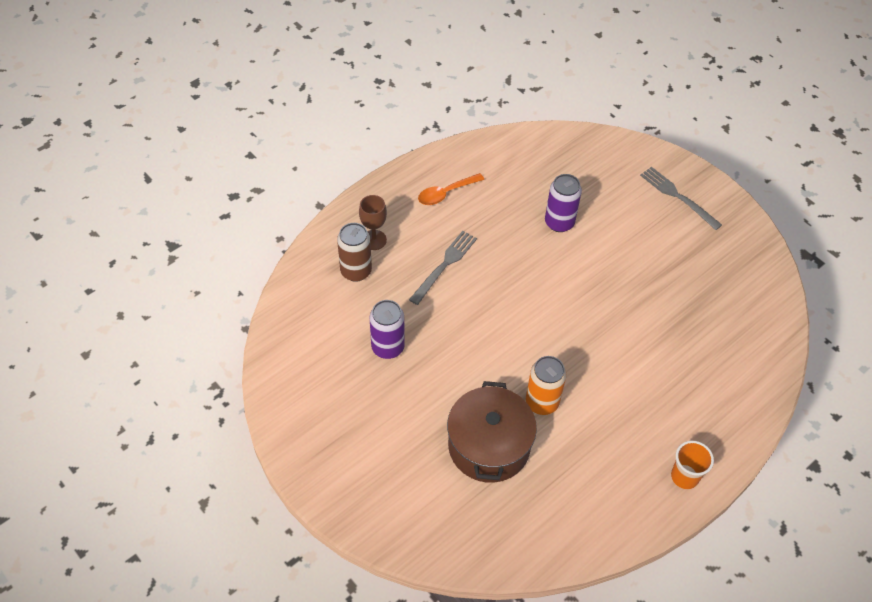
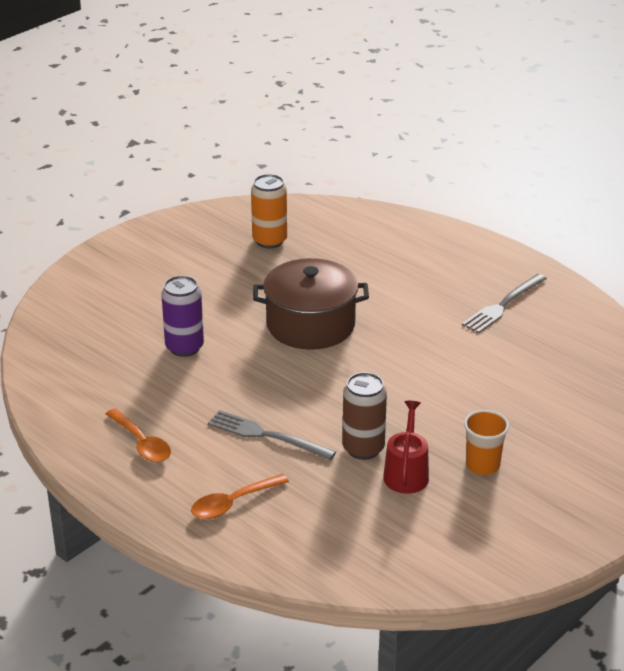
camera: 95 degrees left, 20 degrees down
brown can [337,223,372,282] -> brown can moved to [342,372,387,460]
brown goblet [359,195,387,250] -> orange spoon [191,474,289,519]
purple can [370,300,405,359] -> red watering can [383,401,429,494]
brown pot [447,381,537,483] -> brown pot moved to [253,258,369,350]
orange can [526,356,566,415] -> orange can moved to [251,174,287,248]
grey fork [640,167,722,230] -> grey fork moved to [462,274,547,333]
orange cup [671,441,714,489] -> orange cup moved to [464,410,509,475]

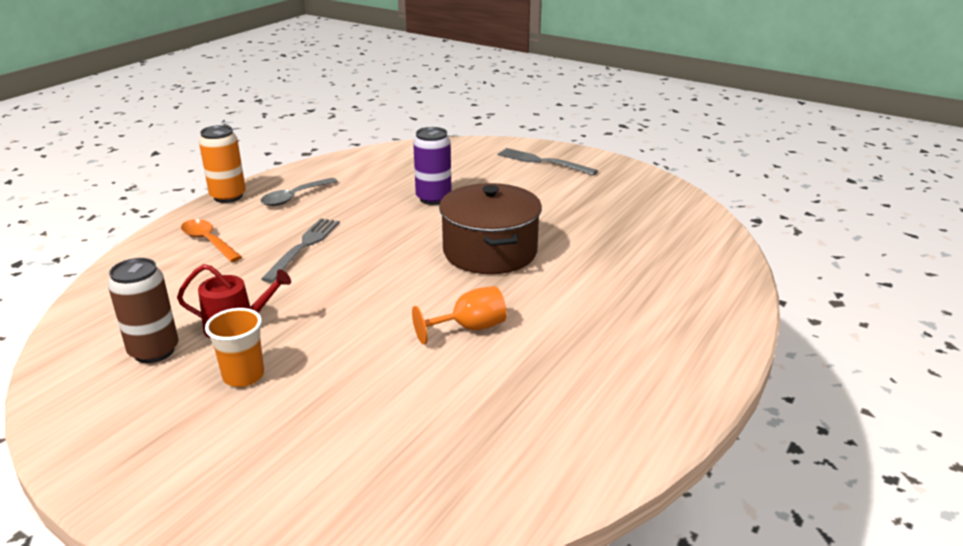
camera: 80 degrees right, 5 degrees down
orange spoon [106,408,171,462] -> grey spoon [261,178,338,206]
orange can [251,174,287,248] -> orange can moved to [199,125,246,203]
brown can [342,372,387,460] -> brown can moved to [108,258,178,363]
grey fork [462,274,547,333] -> grey fork moved to [498,148,598,175]
none -> orange goblet [412,286,507,345]

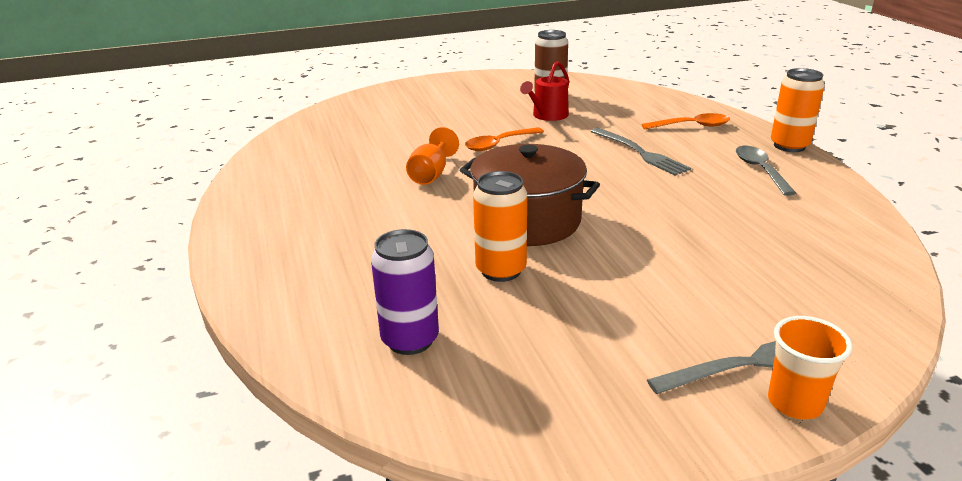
camera: 130 degrees right, 0 degrees up
orange cup [205,308,264,387] -> orange cup moved to [768,316,852,419]
purple can [413,127,452,205] -> purple can moved to [371,229,439,355]
none -> orange spoon [465,127,544,151]
none -> orange can [473,171,527,282]

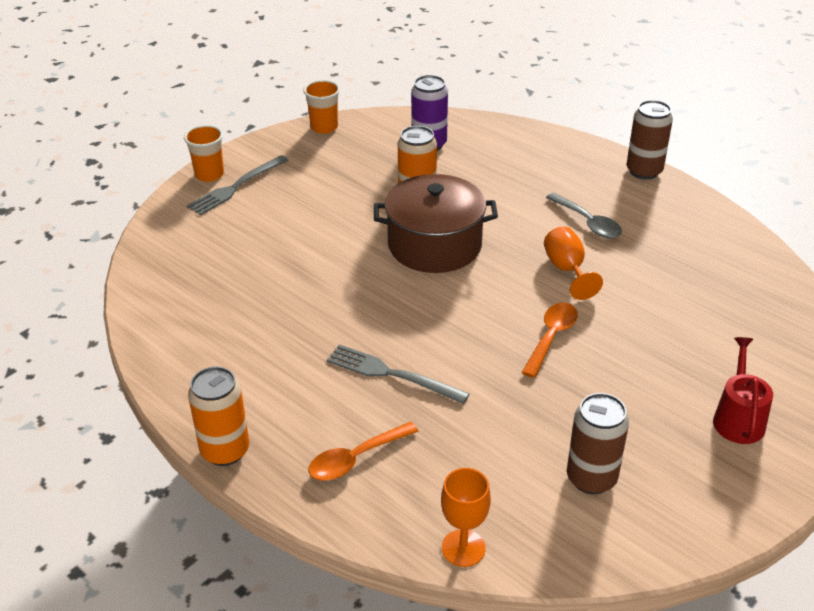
camera: 150 degrees right, 10 degrees up
red watering can [520,61,569,121] -> red watering can moved to [713,337,773,444]
grey spoon [736,146,796,196] -> grey spoon moved to [546,193,622,238]
none -> orange cup [303,80,340,134]
none -> orange goblet [441,468,491,567]
none -> brown can [626,100,673,180]

